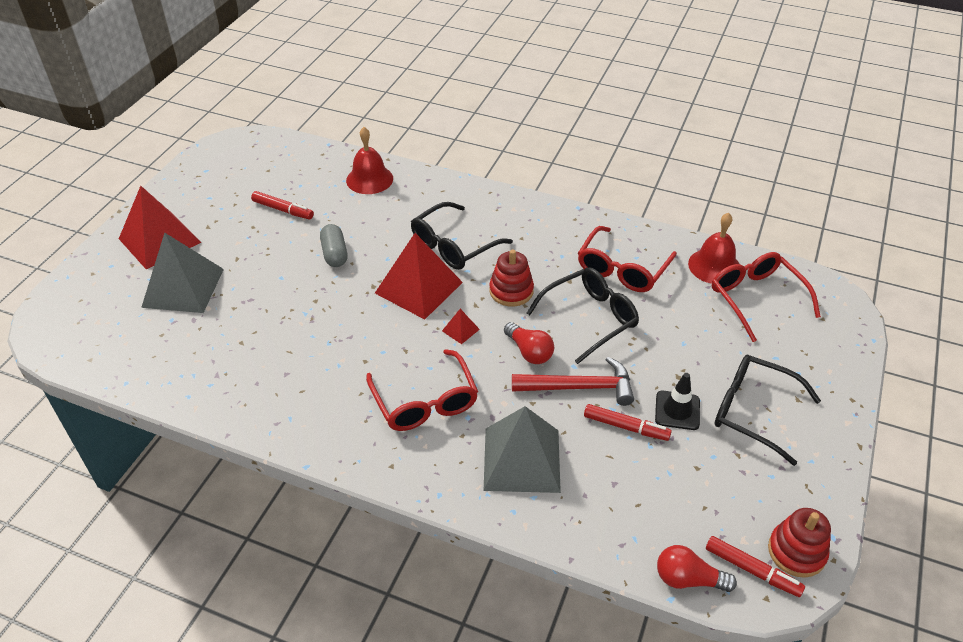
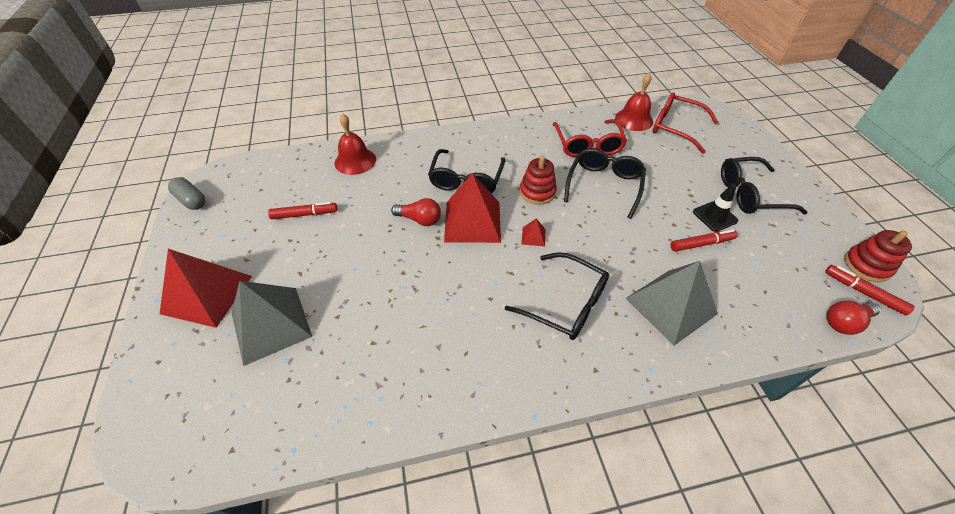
camera: 35 degrees left, 5 degrees up
grey capsule [320,224,348,267] -> grey capsule moved to [168,177,205,210]
red glasses [366,349,478,431] -> black glasses [505,252,609,340]
red light bulb [504,322,554,364] -> red light bulb moved to [391,198,441,226]
red hammer [512,357,634,406] -> none
red marker [706,536,805,597] -> red marker turned 135 degrees counterclockwise [825,265,915,315]

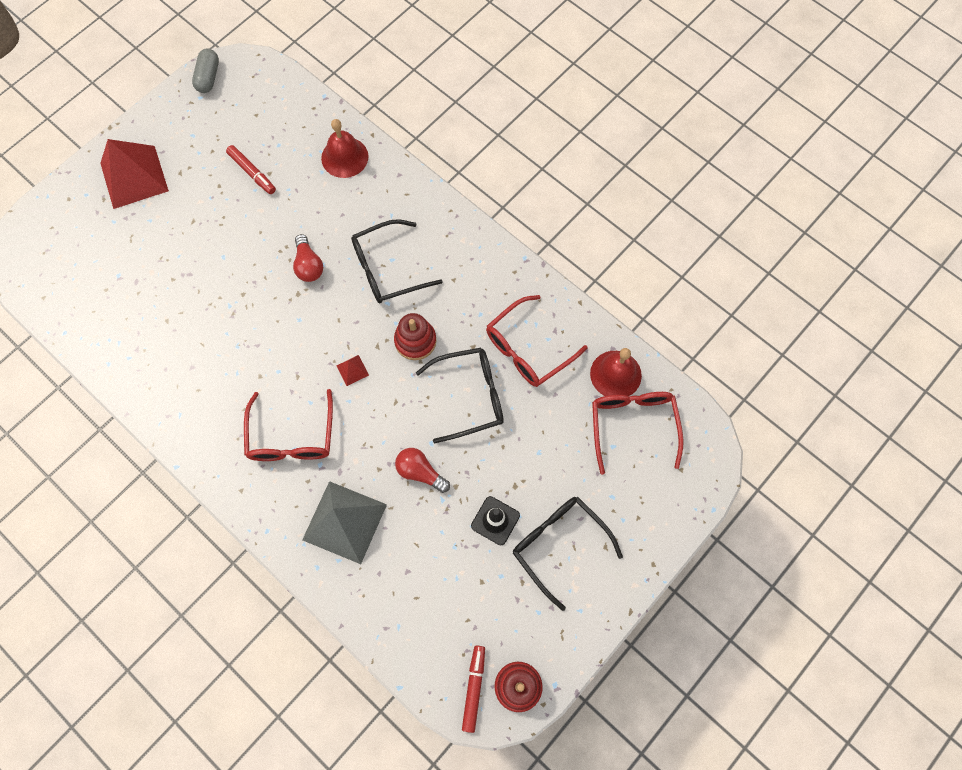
camera: 55 degrees right, 20 degrees up
grey pyramid [232,281,312,366] -> none
red pyramid [444,173,501,243] -> none
black glasses [505,252,609,340] -> red glasses [244,389,333,461]
red marker [671,229,738,252] -> none
red light bulb [827,301,880,335] -> red light bulb moved to [395,448,450,493]

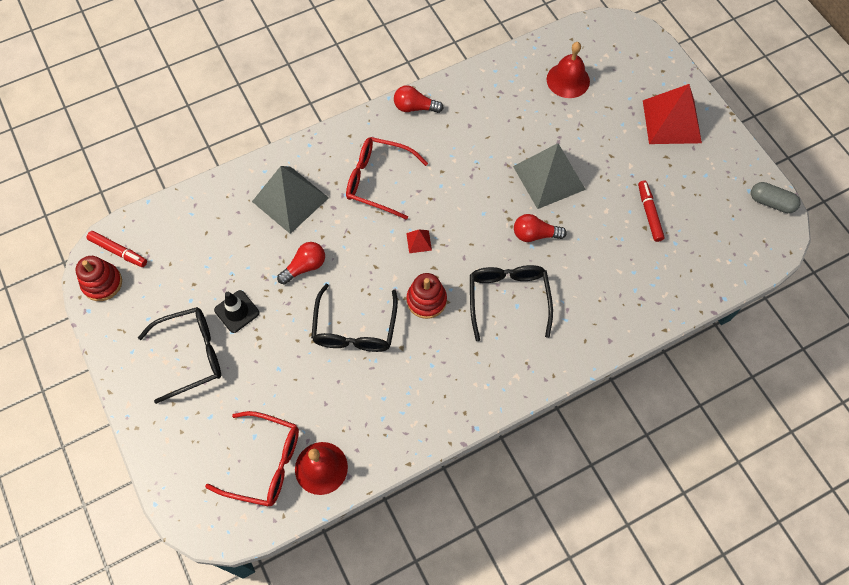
camera: 110 degrees right, 5 degrees down
red marker [226,145,276,194] -> red marker turned 105 degrees clockwise [638,180,665,242]
red bell [321,119,368,178] -> red bell moved to [547,42,590,98]
red glasses [486,295,588,387] -> none
none -> red light bulb [394,85,444,113]
none -> grey pyramid [513,143,586,209]

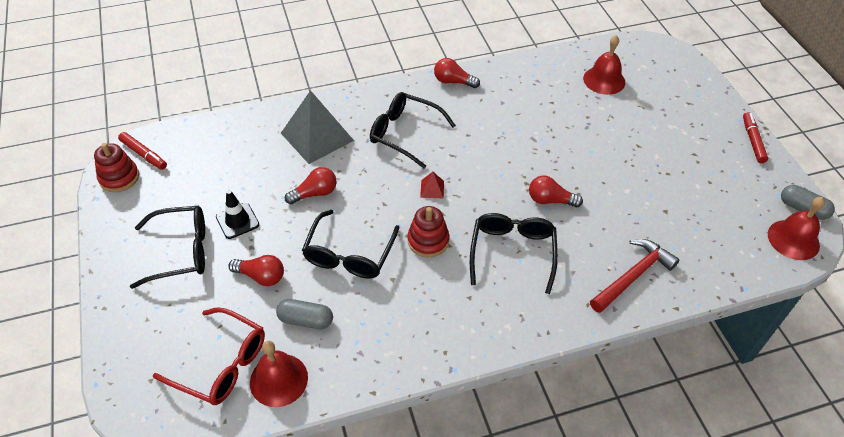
camera: 10 degrees right, 15 degrees down
red glasses [346,137,428,220] -> black glasses [370,92,456,168]
grey pyramid [513,143,586,209] -> none
red marker [638,180,665,242] -> red marker moved to [743,112,768,163]
red pyramid [643,84,702,144] -> none
none -> red light bulb [228,255,284,286]
none -> grey capsule [276,299,333,329]
none -> red hammer [590,239,680,313]
none -> red bell [768,197,825,260]

